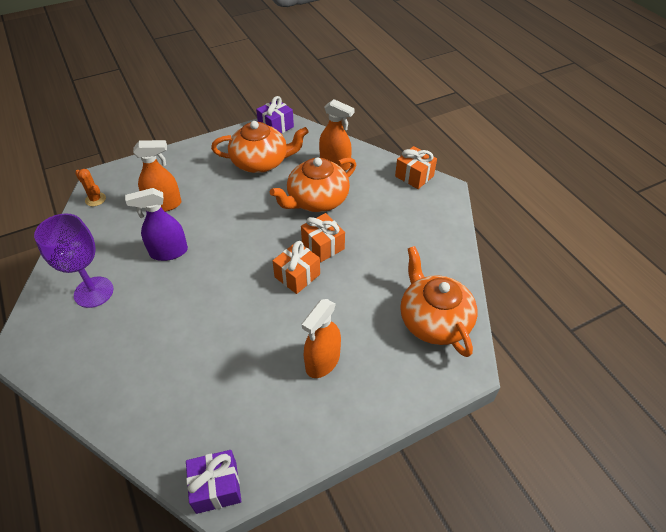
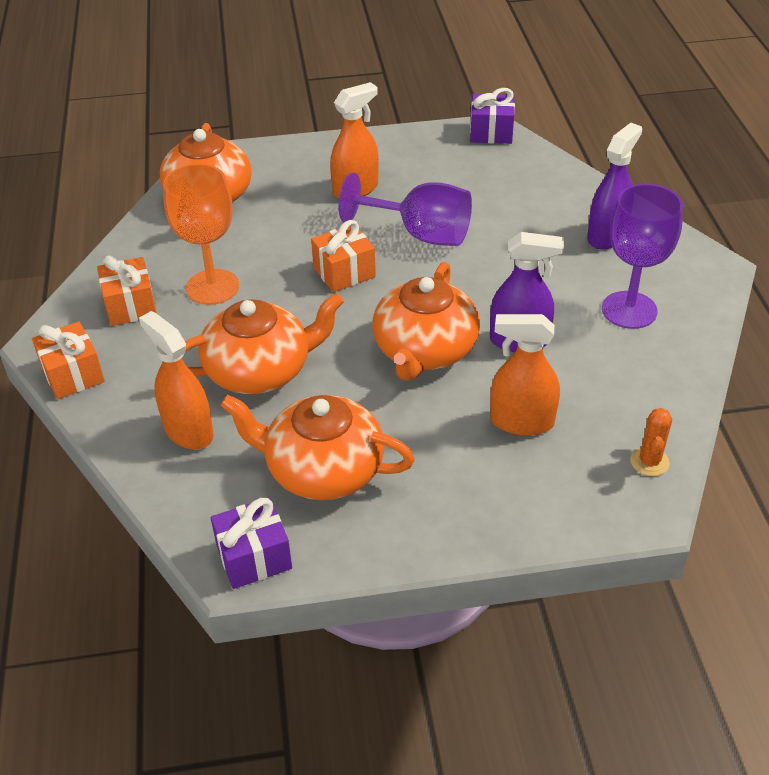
camera: 160 degrees left, 5 degrees down
orange cactus [75,169,106,206] -> orange cactus turned 45 degrees clockwise [630,408,672,476]
orange gift [301,213,345,263] -> orange gift moved to [97,255,157,326]
none -> orange goblet [163,164,239,305]
none -> purple goblet [339,173,472,246]
none -> orange teapot [372,262,480,381]
none -> purple spray bottle [587,123,642,250]

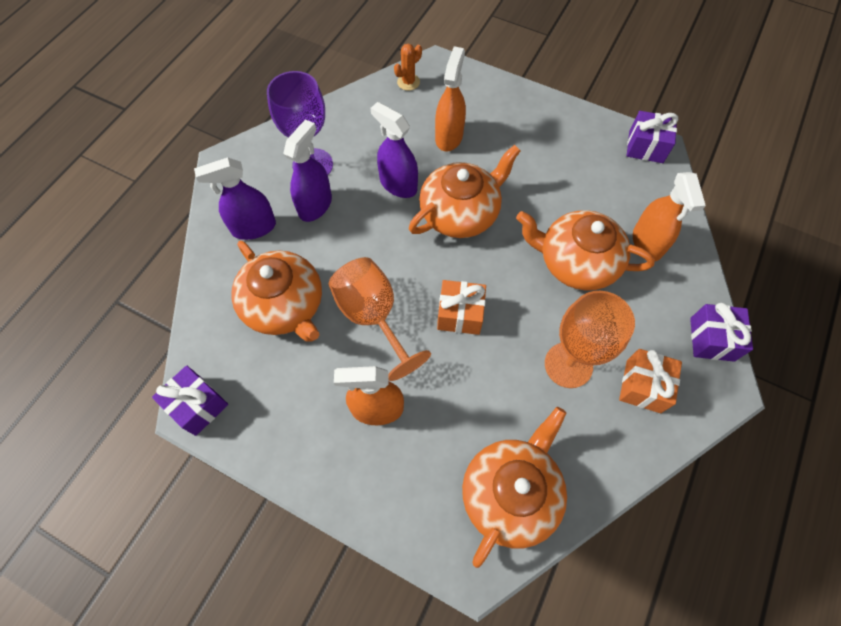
camera: 145 degrees left, 20 degrees up
orange gift [32,322,105,399] -> purple gift [690,303,753,362]
orange teapot [220,394,415,500] -> orange teapot moved to [231,241,322,342]
purple goblet [339,173,472,246] -> orange goblet [328,257,431,381]
orange spray bottle [490,314,560,436] -> orange spray bottle turned 120 degrees counterclockwise [435,46,466,152]
none -> purple spray bottle [283,120,332,222]

